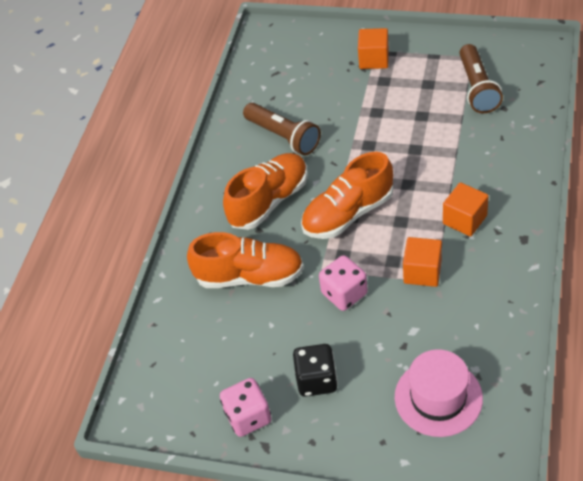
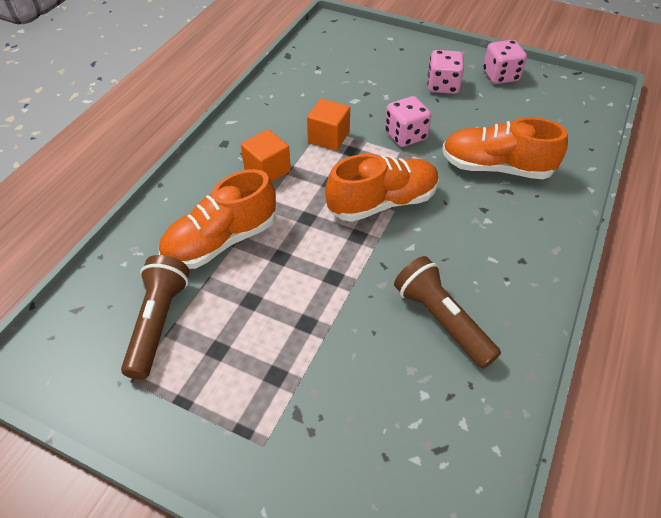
camera: 175 degrees left, 0 degrees up
orange shoe [223,153,308,230] -> orange shoe moved to [159,169,276,269]
black dice [293,344,338,397] -> pink dice [427,50,464,94]
orange cube [358,28,389,69] -> none
pink hat [395,349,483,437] -> none

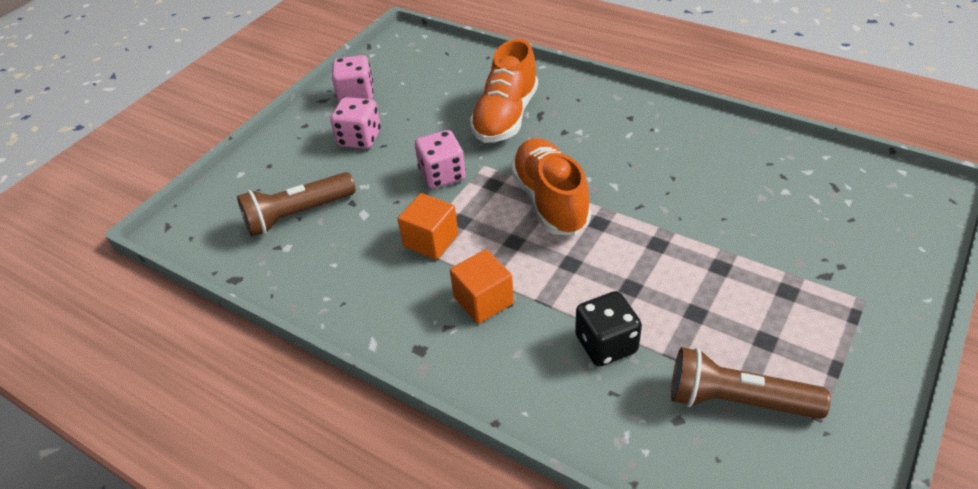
camera: 80 degrees left, 5 degrees down
orange shoe [159,169,276,269] -> black dice [575,291,642,366]
brown flashlight [394,256,501,369] -> brown flashlight moved to [237,172,356,237]

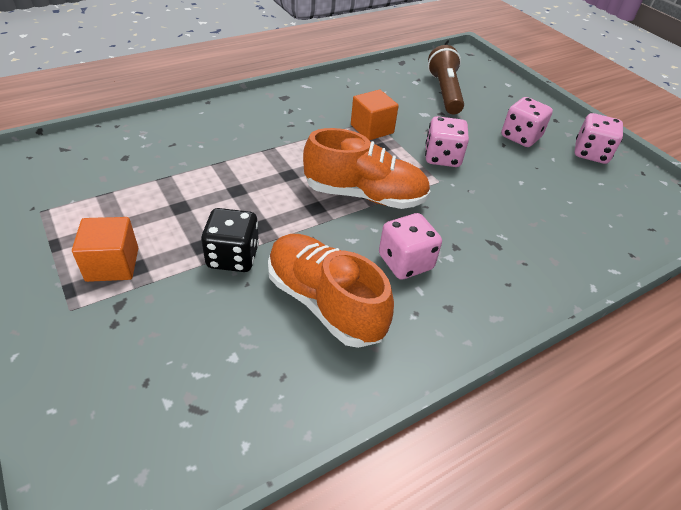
camera: 110 degrees right, 0 degrees up
orange cube [450,249,514,324] -> orange cube moved to [72,217,138,282]
orange shoe [470,39,538,143] -> orange shoe moved to [268,234,394,348]
black dice [575,291,642,366] -> black dice moved to [201,208,259,272]
brown flashlight [671,347,831,419] -> none
none -> pink dice [379,213,442,280]

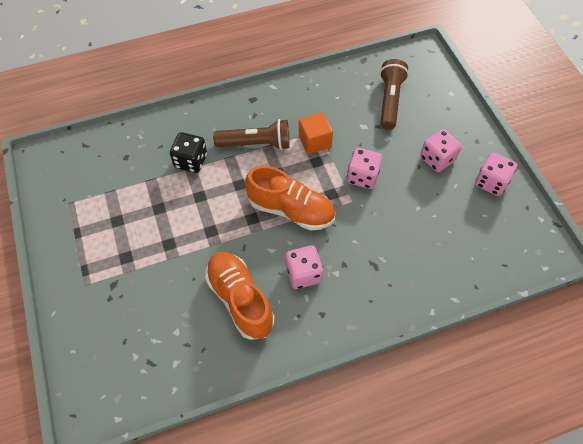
camera: 15 degrees right, 15 degrees up
orange cube [72,217,138,282] -> none
black dice [201,208,259,272] -> black dice moved to [170,132,207,173]
none -> brown flashlight [213,119,290,150]

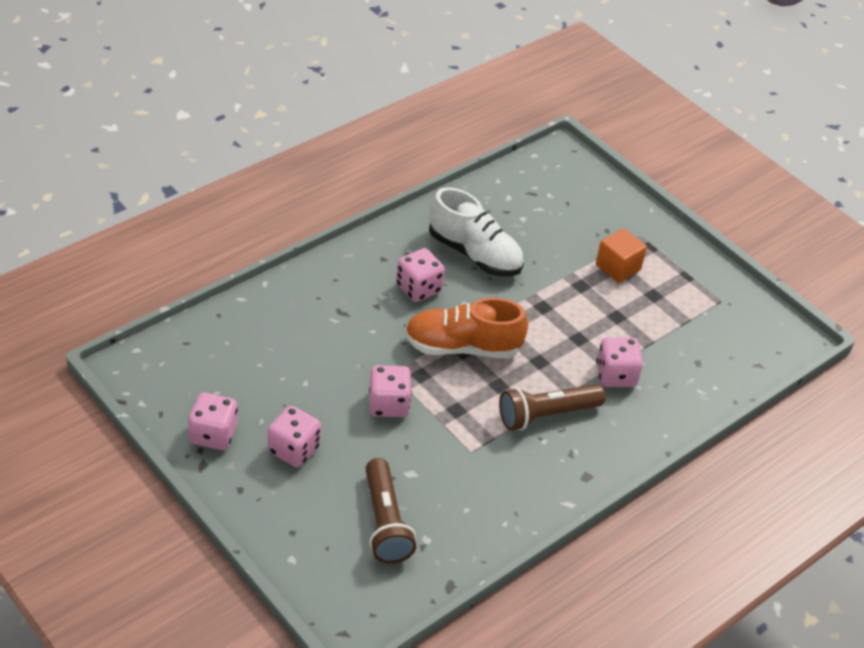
camera: 155 degrees right, 15 degrees down
black dice [170,132,207,173] -> pink dice [596,337,643,387]
orange shoe [205,252,275,340] -> white shoe [429,187,524,276]
orange cube [299,112,333,154] -> orange cube moved to [596,228,647,283]

